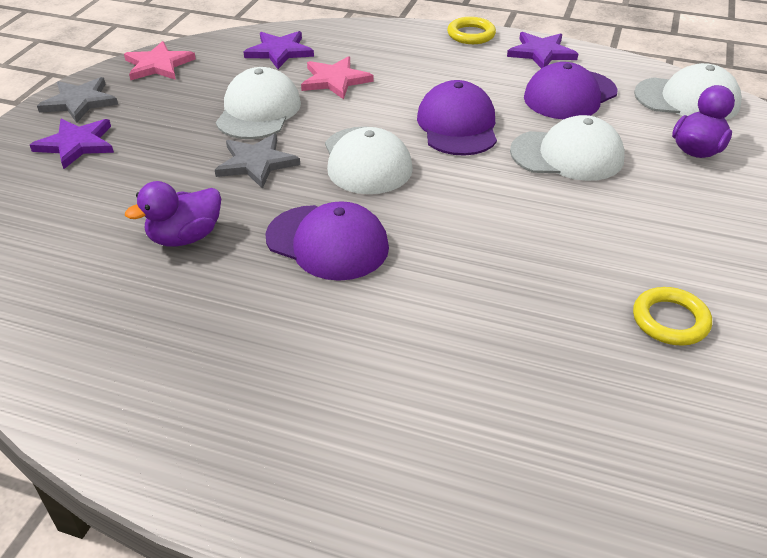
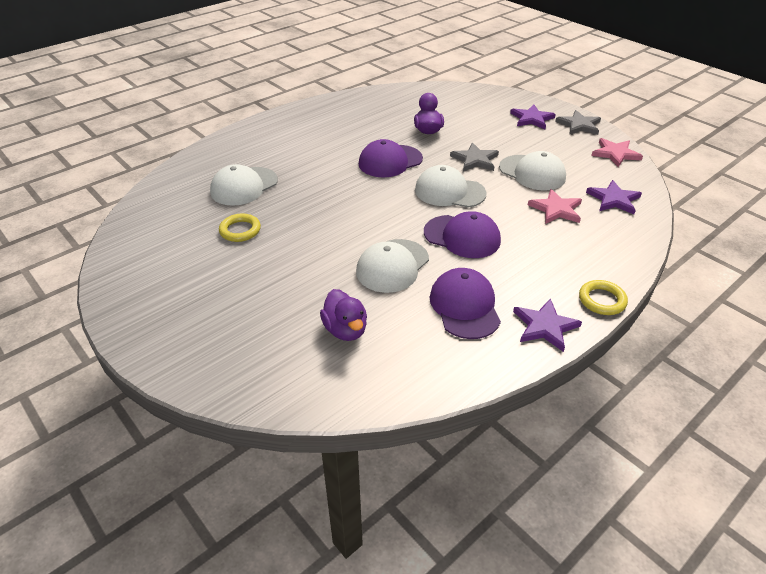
camera: 120 degrees right, 0 degrees up
white cap [634,63,742,120] -> white cap moved to [210,164,278,206]

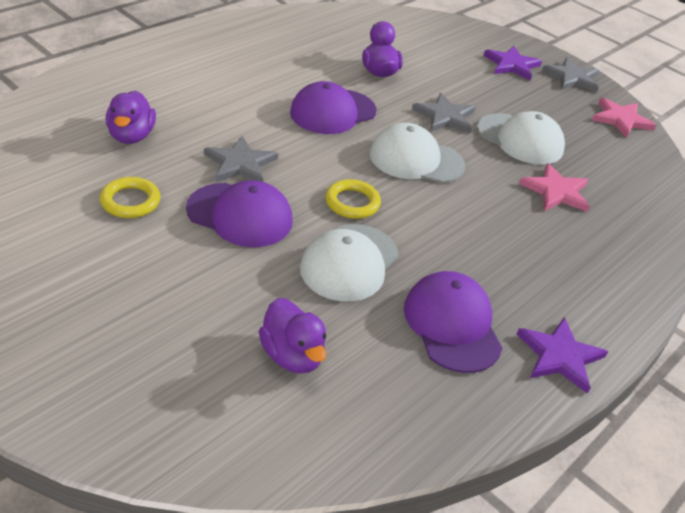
camera: 10 degrees left, 0 degrees up
white cap [210,164,278,206] -> purple duck [106,90,156,144]
purple cap [424,211,501,258] -> purple cap moved to [186,180,293,247]
yellow ring [579,280,628,315] -> yellow ring moved to [325,179,381,219]
purple star [586,180,642,214] -> none
none -> grey star [204,136,278,182]

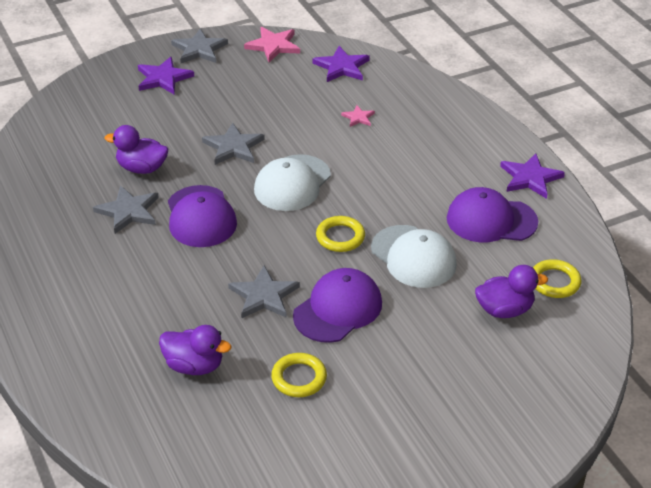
camera: 65 degrees left, 0 degrees up
white cap [477,111,565,165] -> none
pink star [519,163,590,212] -> pink star [341,105,375,127], size x0.56
none -> grey star [93,185,159,234]
none -> purple star [312,46,370,82]
none -> yellow ring [533,259,581,298]

